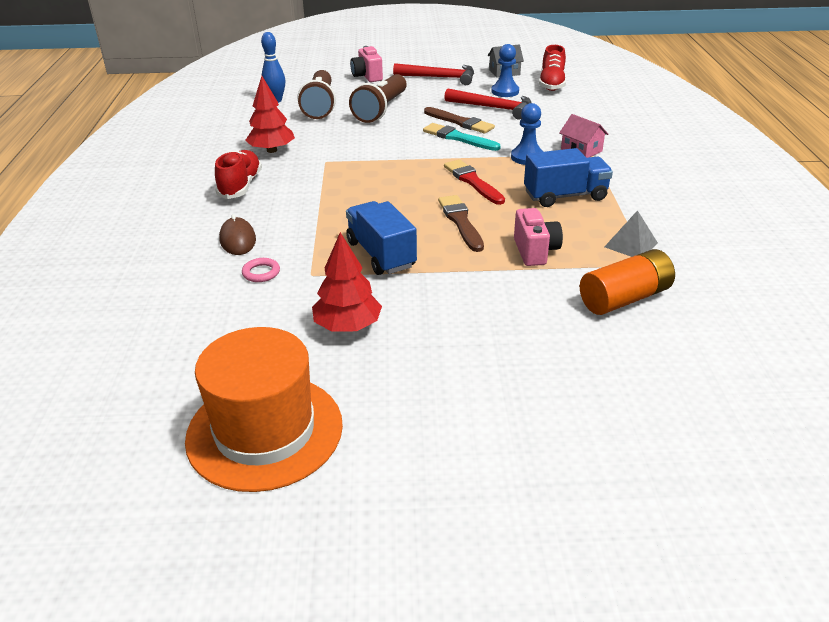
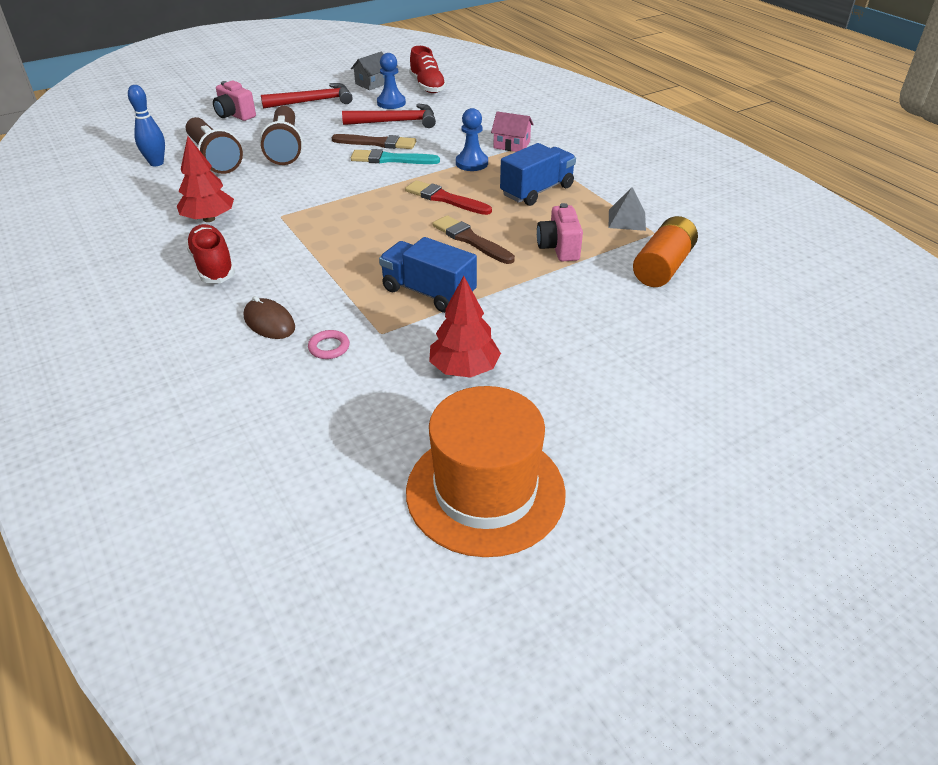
camera: 30 degrees left, 5 degrees up
pink camera [514,208,563,266] -> pink camera turned 150 degrees counterclockwise [537,203,583,262]

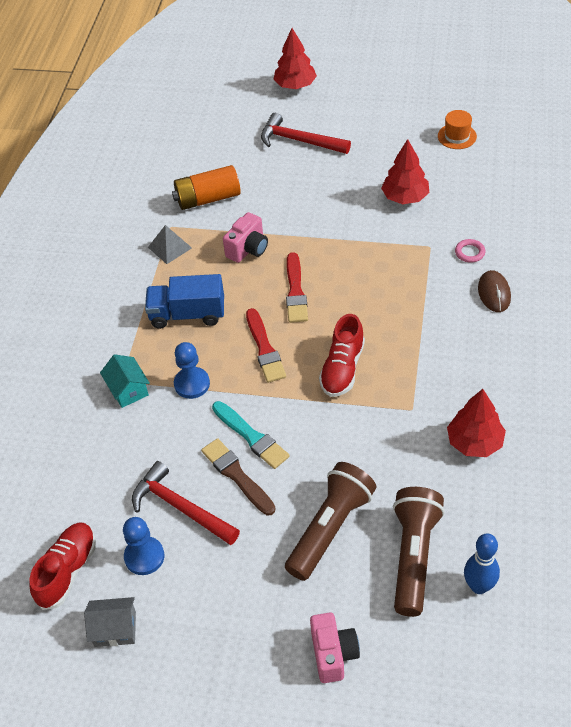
camera: 135 degrees left, 10 degrees up
red shoe [186,224,235,283] -> red shoe moved to [319,314,365,397]
red hammer [261,83,353,109] -> red hammer moved to [261,113,351,154]
blue truck [379,237,477,313] -> none
orange hat [406,386,566,557] -> orange hat [438,110,477,149], size x0.45
brown brush [432,215,515,264] -> red brush [286,252,308,323]
pink house [491,112,534,152] -> turquoise house [100,354,150,408]
none -> red tree [273,28,317,89]

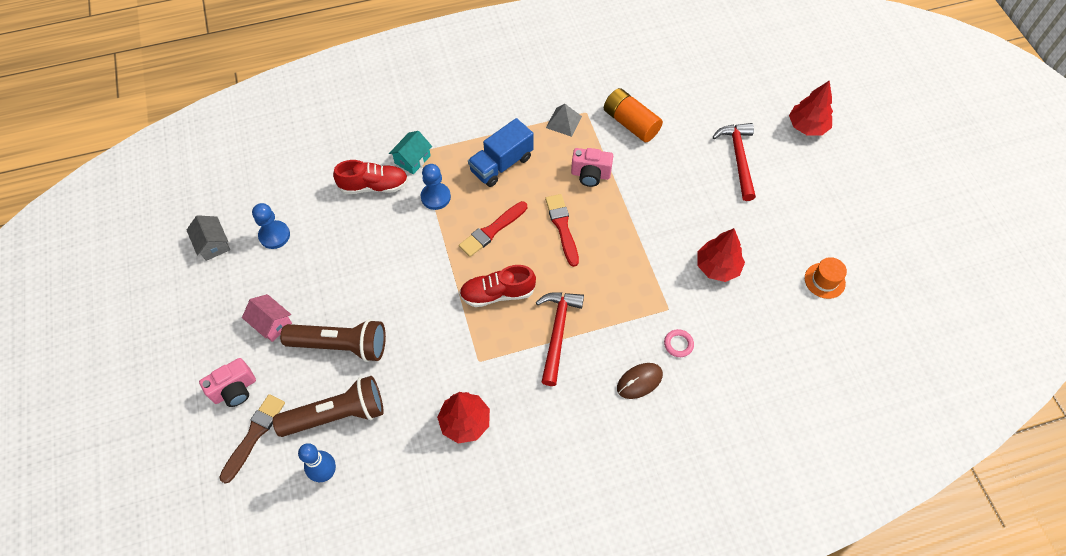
camera: 60 degrees right, 10 degrees up
red shoe [29,523,96,610] -> red shoe moved to [333,160,408,194]
red hammer [132,461,240,545] -> red hammer moved to [536,292,584,386]
blue truck [145,274,224,329] -> blue truck turned 105 degrees counterclockwise [468,118,534,187]
brown brush [201,438,276,515] -> brown brush moved to [219,394,285,483]
turquoise brush [212,401,290,469] -> none
red brush [286,252,308,323] -> red brush turned 105 degrees clockwise [545,194,579,267]
none -> pink house [242,294,292,342]

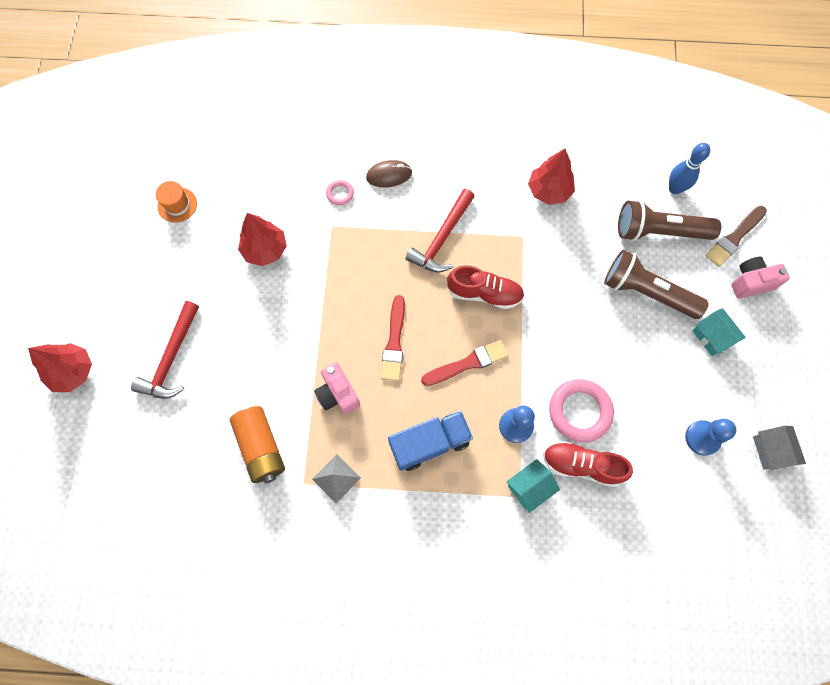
camera: 160 degrees left, 10 degrees up
pink house [242,294,292,342] -> turquoise house [692,308,746,356]
pink camera [571,148,613,187] -> pink camera turned 150 degrees counterclockwise [314,362,360,414]
none -> pink ring [549,379,614,443]

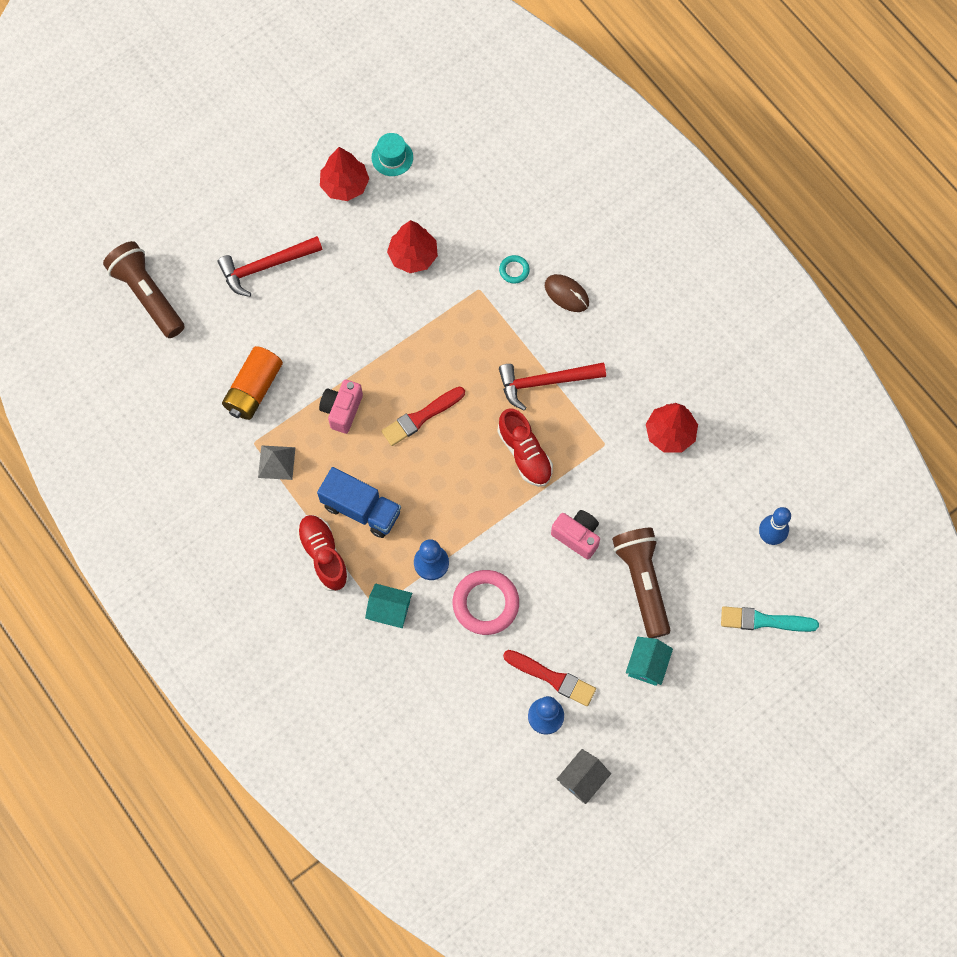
camera: 50 degrees right, 0 degrees up
red tree [28,343,92,392] -> red tree moved to [320,147,369,201]
orange hat [156,181,197,223] -> turquoise hat [371,133,413,176]
pink ring [326,180,354,205] -> turquoise ring [499,255,530,284]
red brush [421,340,509,386] -> red brush moved to [503,650,596,706]
red shoe [543,441,633,487] -> red shoe moved to [297,515,349,591]
brown flashlight [618,200,721,241] -> brown flashlight moved to [103,241,185,338]
brown brush [706,206,767,267] -> turquoise brush [721,606,819,632]
pink camera [731,257,790,299] -> pink camera moved to [551,510,600,560]

